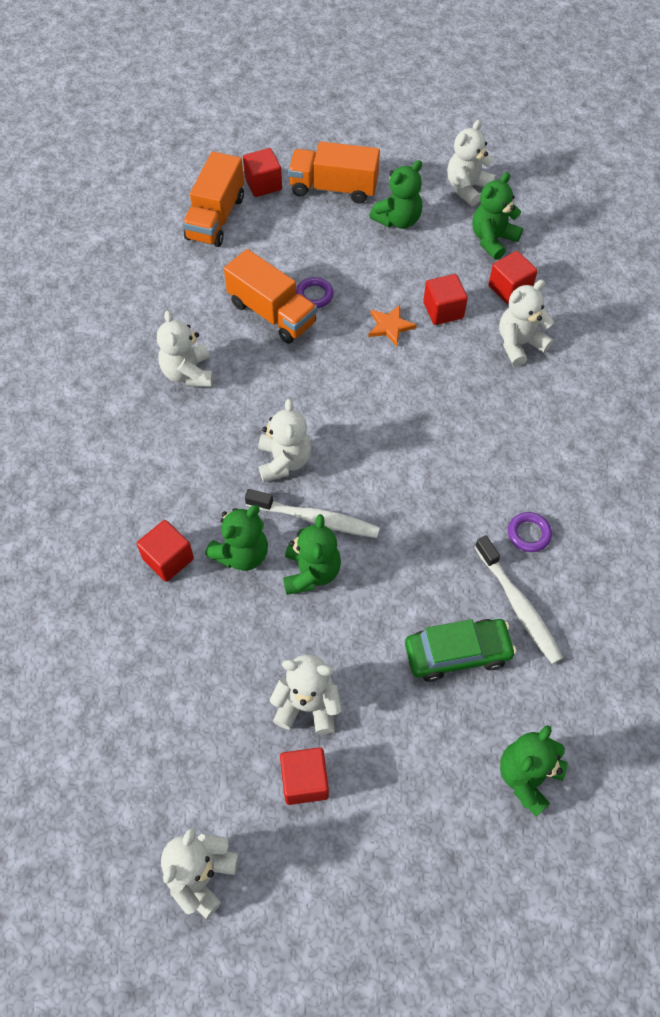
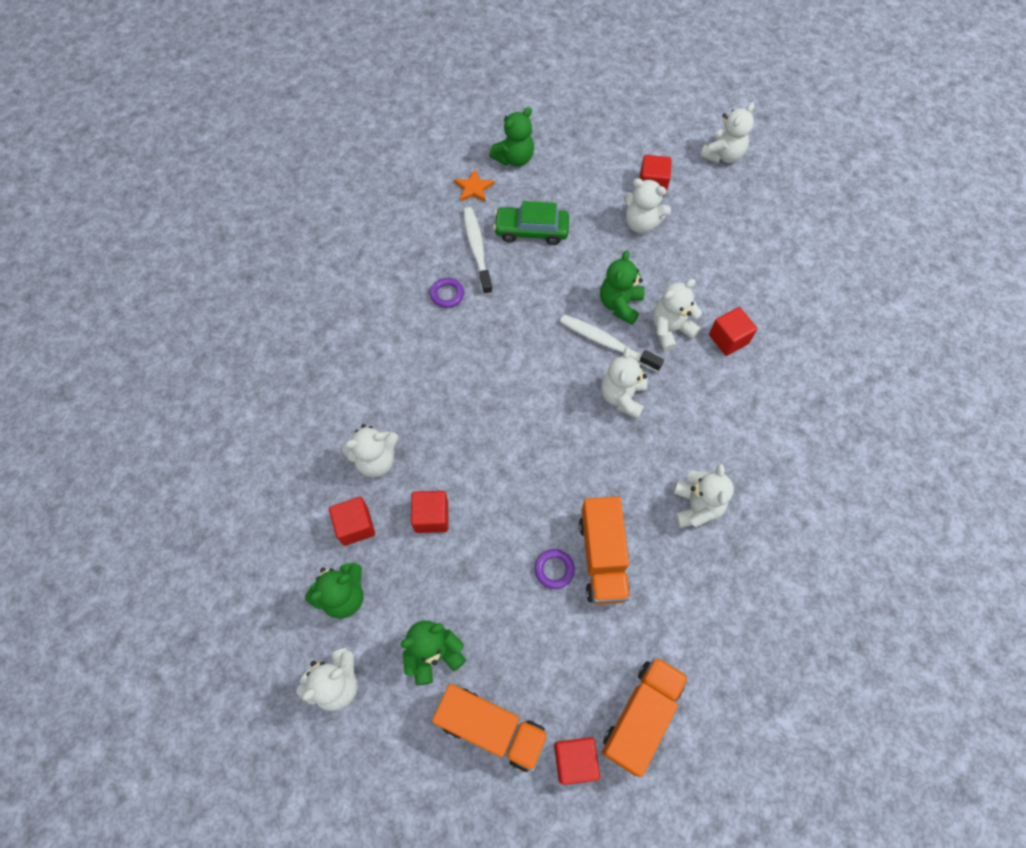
camera: 165 degrees left, 5 degrees up
green teddy bear [205,505,268,571] -> white teddy bear [653,279,702,352]
orange truck [224,249,317,344] -> orange truck turned 150 degrees counterclockwise [579,496,630,605]
orange star [368,305,417,346] -> orange star moved to [454,169,494,203]

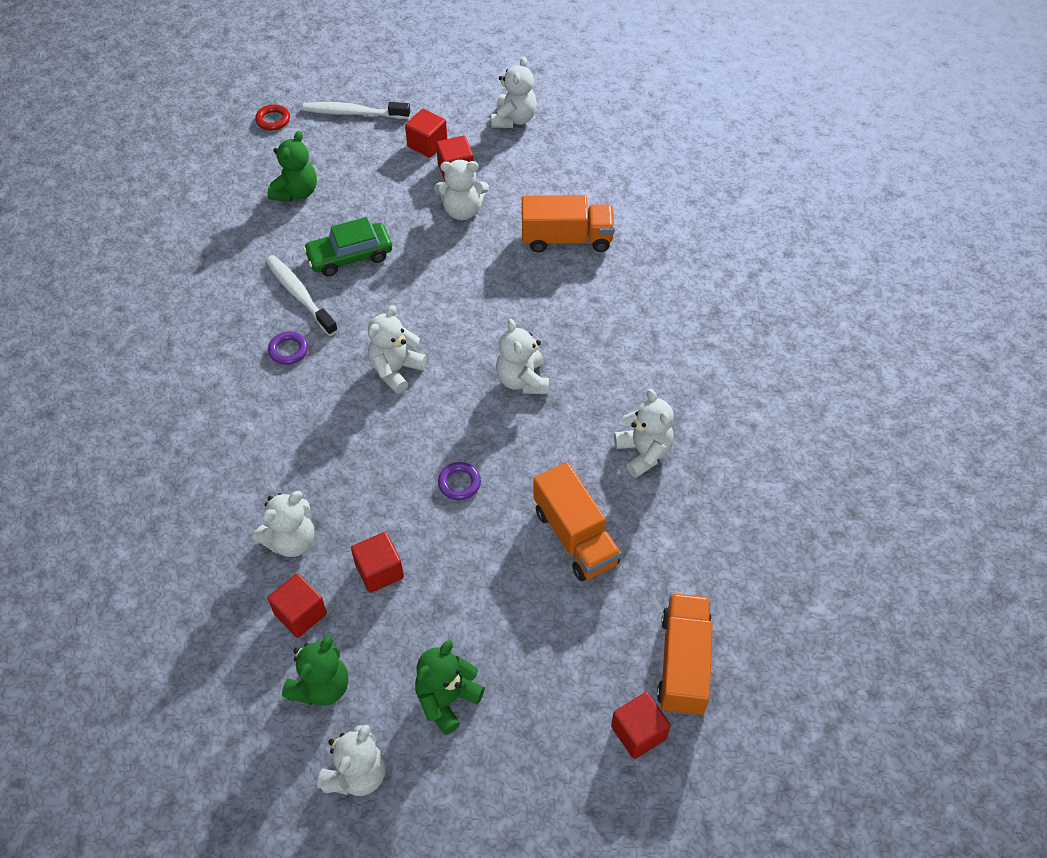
camera: 25 degrees left, 10 degrees down
orange truck [432,684,549,772] -> orange truck moved to [522,195,615,252]
orange star [454,169,494,203] -> none
purple ring [534,549,575,589] -> purple ring moved to [438,462,481,500]
white toothbrush [560,315,664,372] -> white toothbrush moved to [302,102,410,119]
green teddy bear [600,250,645,325] -> none
white teddy bear [653,279,702,352] -> white teddy bear moved to [368,305,427,394]
red cube [709,307,757,356] -> red cube moved to [405,109,447,158]
none -> red ring [255,104,290,131]

